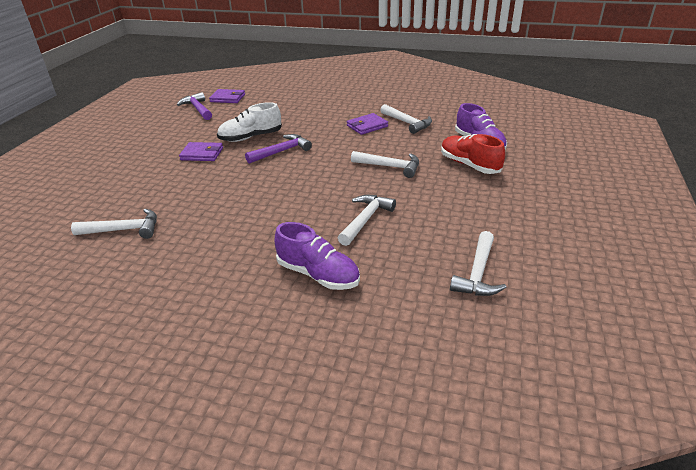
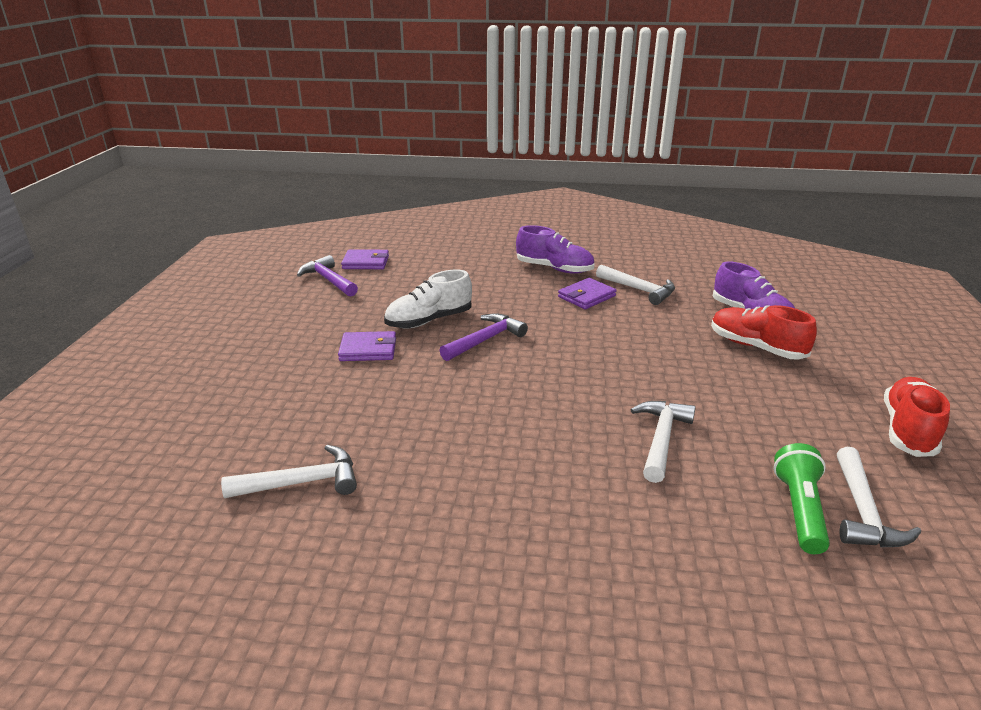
camera: 10 degrees left, 5 degrees down
purple shoe [275,222,360,290] -> purple shoe moved to [516,225,594,274]
white hammer [351,151,419,178] -> none
none -> green flashlight [774,443,830,554]
none -> red shoe [884,377,950,457]

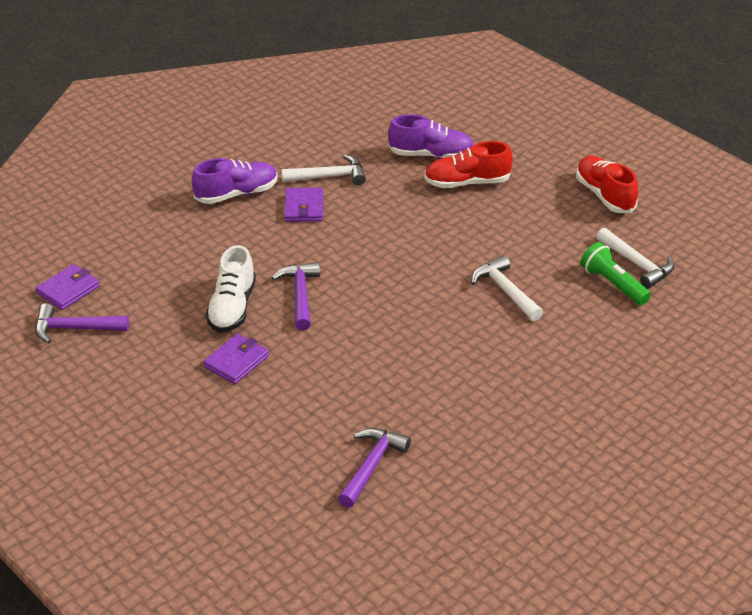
camera: 50 degrees left, 10 degrees up
white hammer [221,445,357,498] -> purple hammer [338,428,411,508]

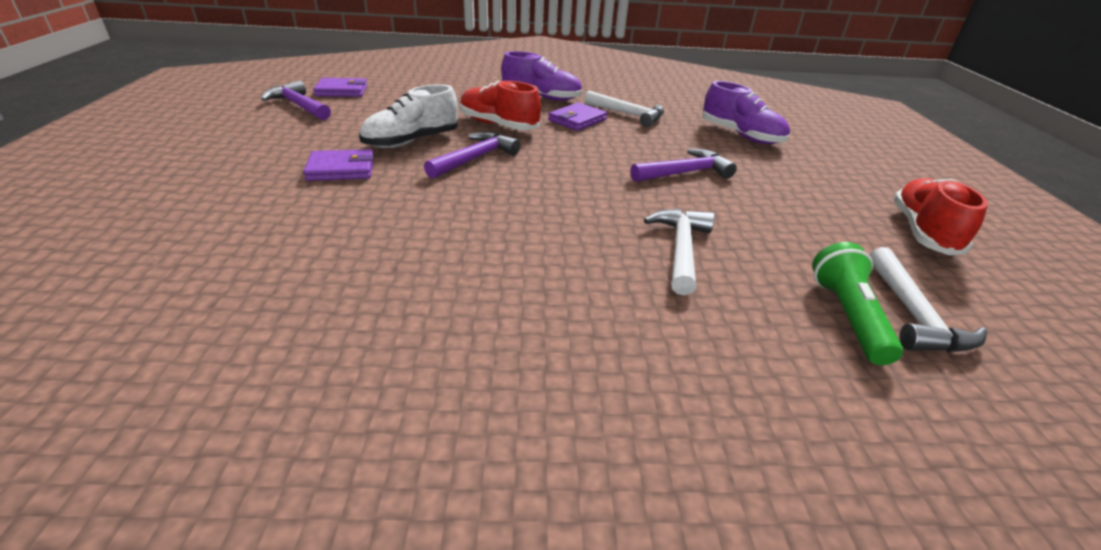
camera: 40 degrees right, 5 degrees down
purple hammer [338,428,411,508] -> purple hammer moved to [630,149,737,182]
red shoe [424,141,513,188] -> red shoe moved to [460,81,541,130]

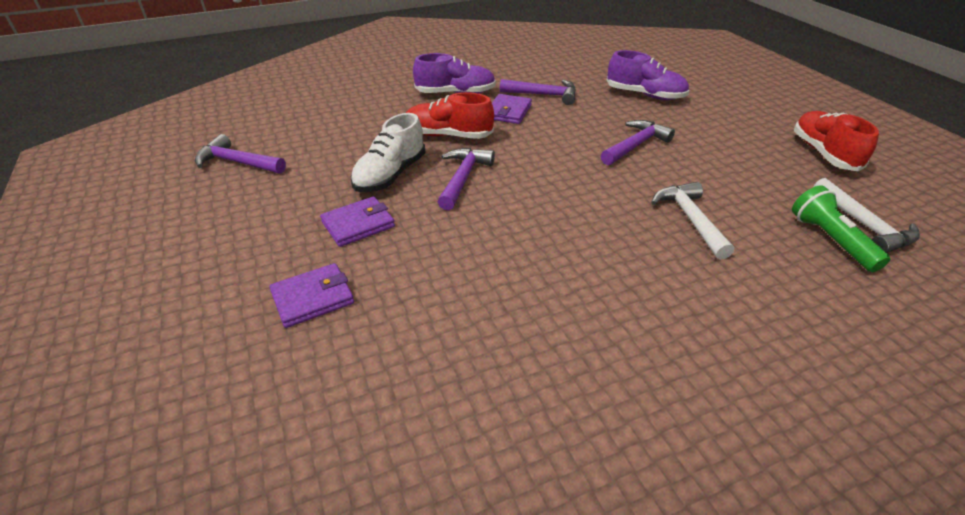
camera: 20 degrees left, 5 degrees up
purple wallet [313,78,367,97] -> purple wallet moved to [269,263,354,328]
white hammer [584,91,664,127] -> purple hammer [500,79,576,105]

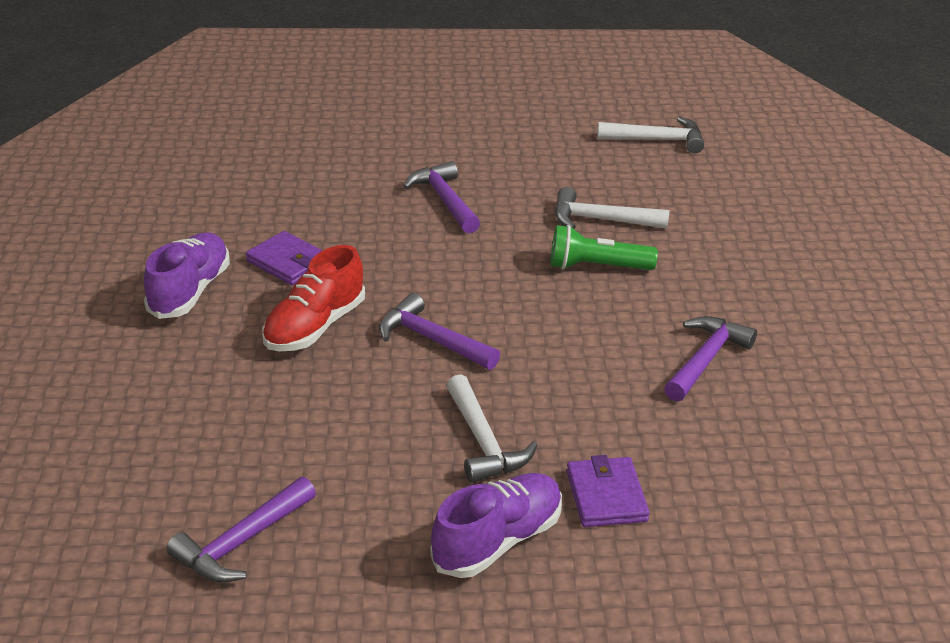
camera: 70 degrees left, 5 degrees down
purple wallet [320,196,395,247] -> white hammer [446,374,537,483]
white shoe [351,113,425,192] -> none
purple hammer [500,79,576,105] -> purple hammer moved to [664,316,757,402]
purple shoe [607,50,689,100] -> purple shoe moved to [430,473,562,578]
green flashlight [792,185,890,272] -> green flashlight moved to [551,225,658,270]
red shoe [794,111,879,171] -> none

